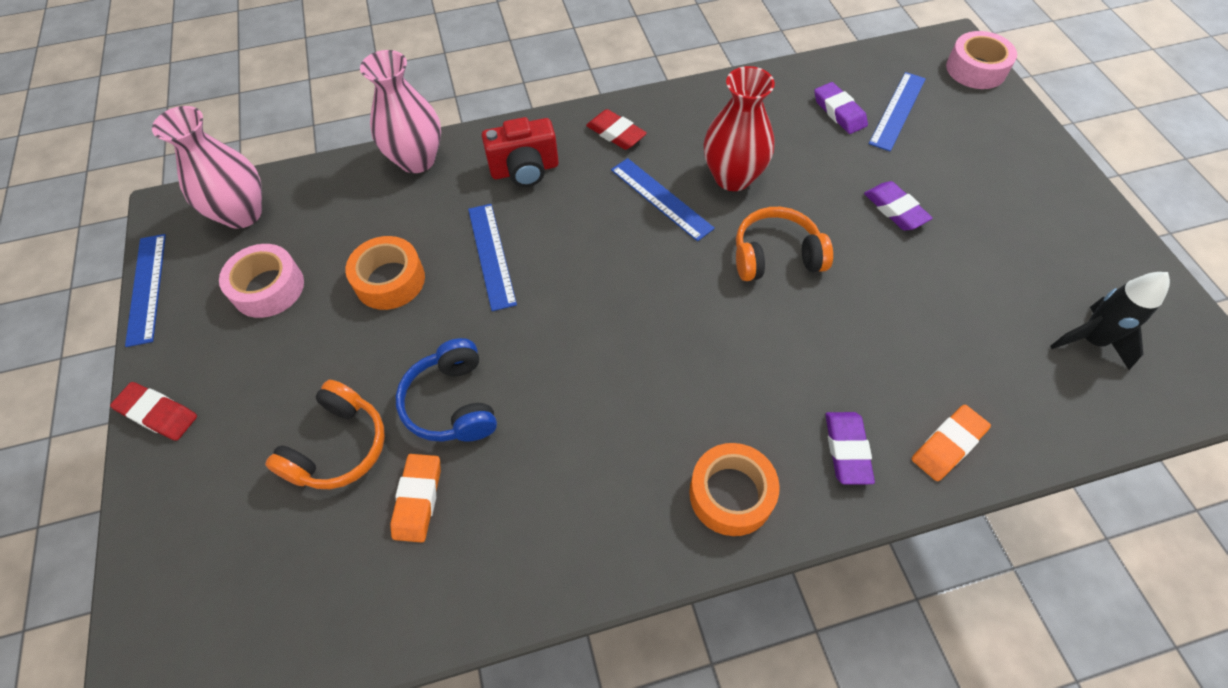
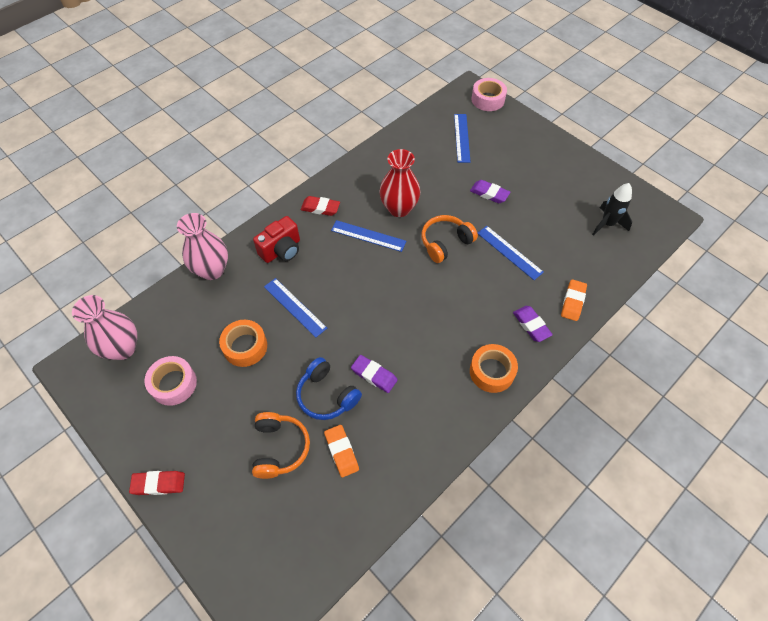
camera: 30 degrees left, 0 degrees up
blue ruler [125,234,166,347] -> blue ruler moved to [478,226,544,280]
purple eraser [814,82,868,134] -> purple eraser moved to [351,355,398,393]

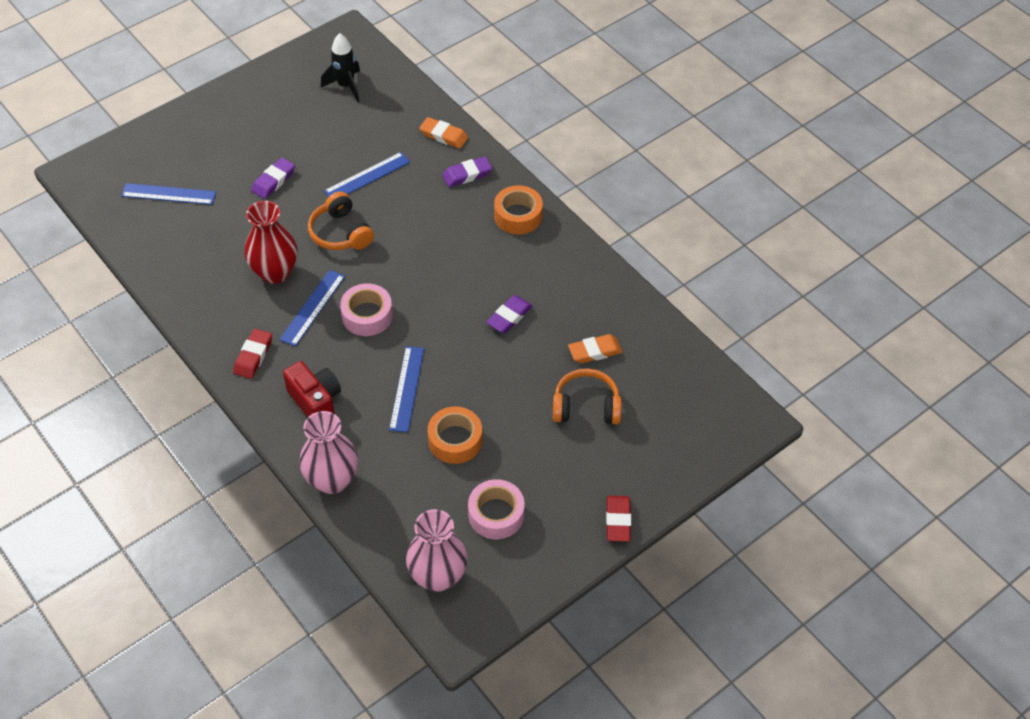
camera: 85 degrees left, 5 degrees down
blue ruler [264,278,327,338] -> blue ruler turned 45 degrees counterclockwise [389,346,424,432]
blue headphones [296,357,362,420] -> none
pink tape [471,78,507,111] -> pink tape moved to [340,283,393,336]

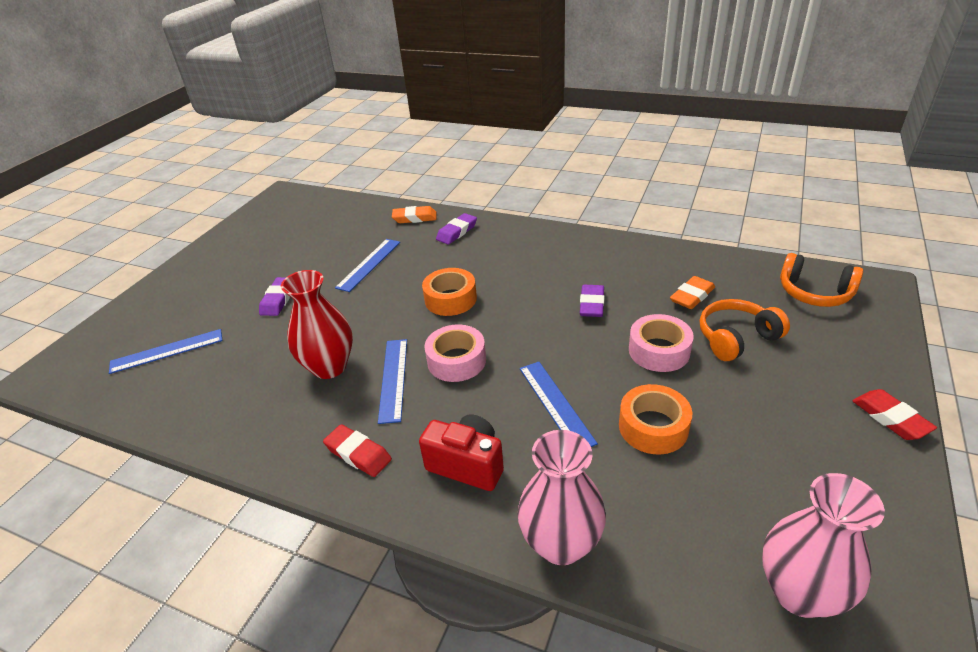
camera: 25 degrees left, 15 degrees down
red eraser [233,329,272,379] -> red eraser turned 45 degrees counterclockwise [323,424,392,477]
orange headphones [308,191,374,250] -> orange headphones moved to [780,253,863,307]
black rocket [321,33,360,102] -> none
pink tape [468,479,525,539] -> pink tape moved to [629,314,694,372]
orange tape [494,185,543,235] -> orange tape moved to [422,268,477,316]

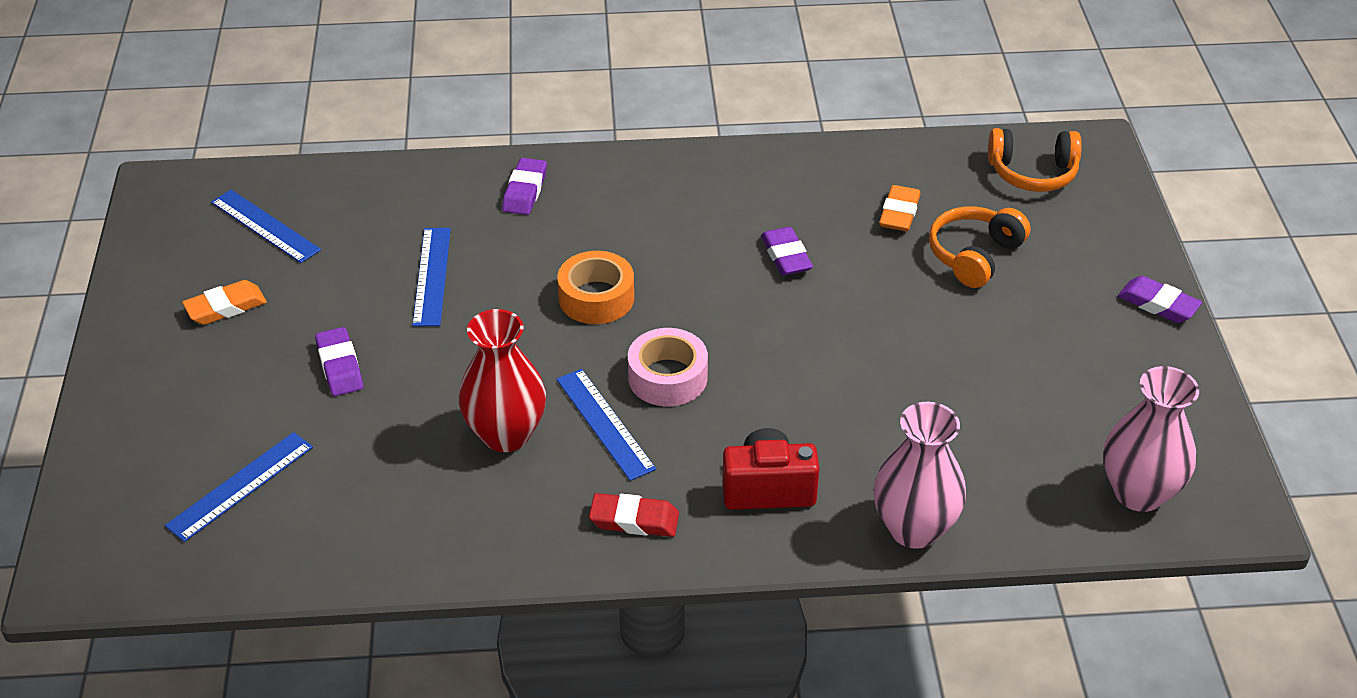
camera: 30 degrees left, 5 degrees up
orange eraser [392,206,437,223] -> orange eraser moved to [182,280,267,325]
blue ruler [520,362,598,447] -> blue ruler moved to [211,190,321,263]
orange tape [619,384,692,455] -> none
pink tape [629,314,694,372] -> none
red eraser [852,389,937,440] -> purple eraser [1118,276,1202,323]

